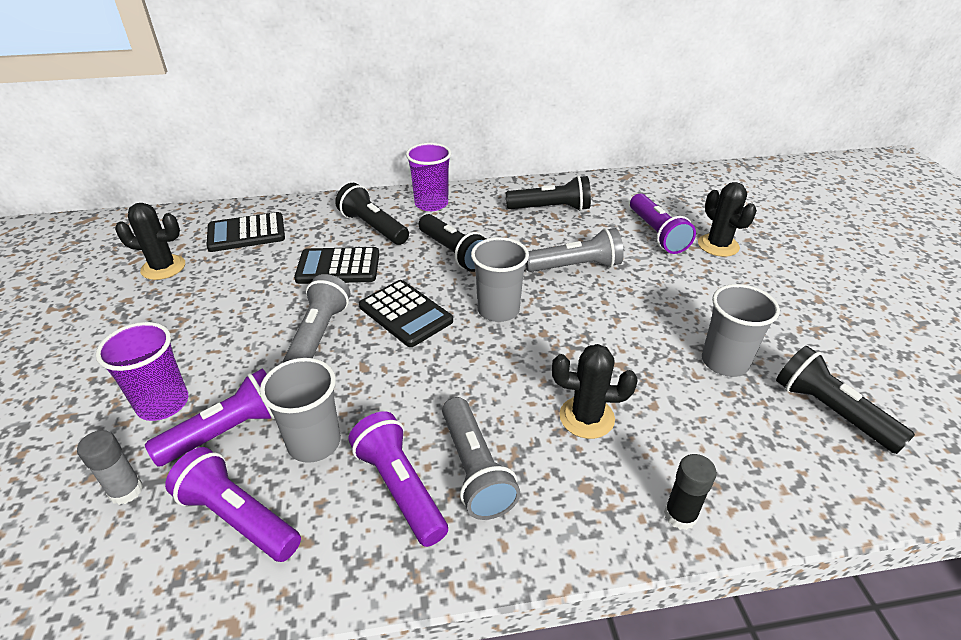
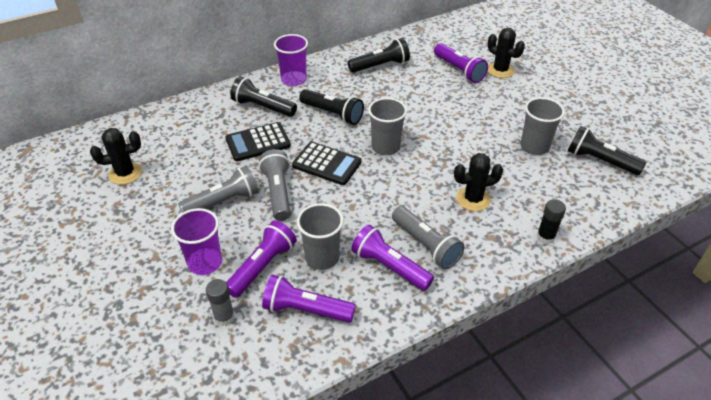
camera: 20 degrees left, 5 degrees up
black calculator [206,212,285,252] -> none
grey flashlight [525,228,624,272] -> grey flashlight moved to [178,166,259,213]

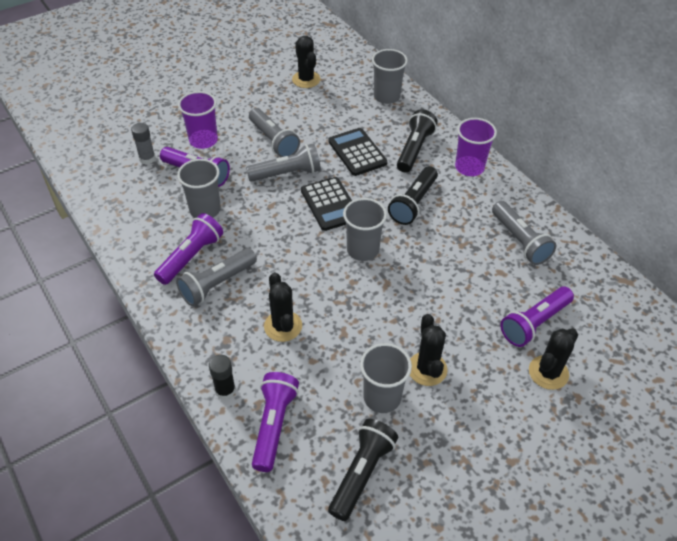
camera: 85 degrees right, 5 degrees up
purple flashlight [262,275,356,323] -> purple flashlight moved to [252,372,299,472]
black calculator [292,142,361,185] -> black calculator turned 45 degrees counterclockwise [301,177,352,231]
black flashlight [347,38,410,73] -> grey flashlight [492,201,556,265]
none -> grey cup [372,49,408,104]
none -> black cactus [410,314,448,386]

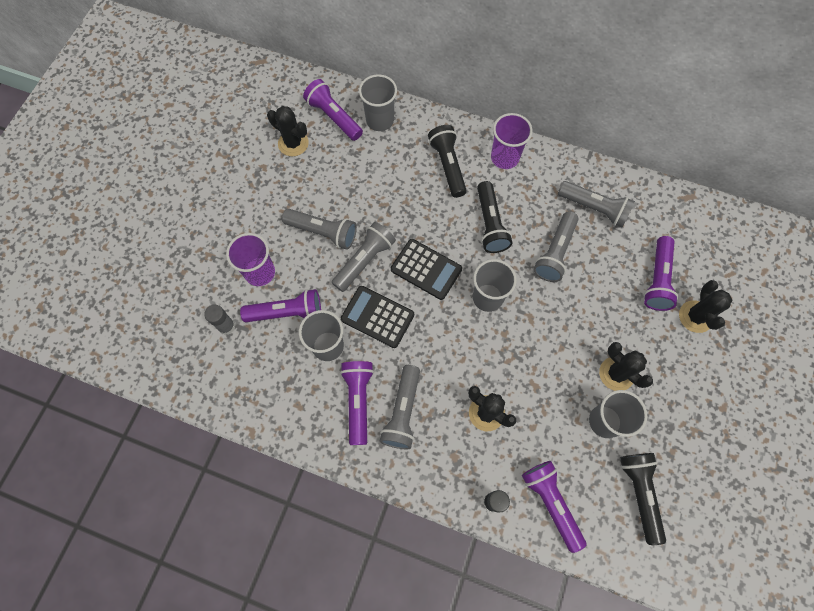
camera: 35 degrees left, 20 degrees up
black calculator [328,128,387,176] -> black calculator moved to [341,286,414,348]
none -> purple flashlight [303,79,363,141]
none -> grey flashlight [534,211,579,282]

